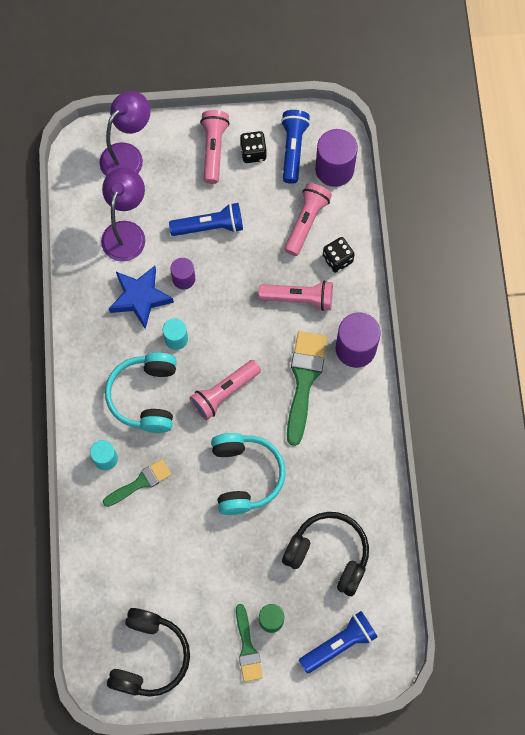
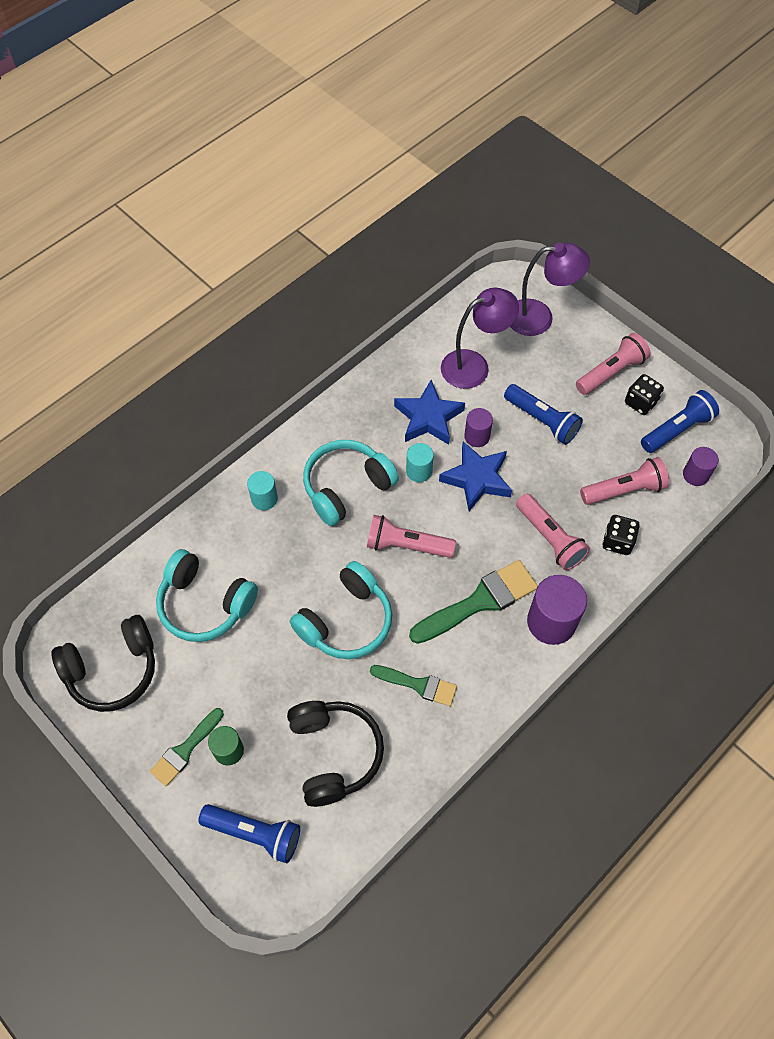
camera: 50 degrees right, 10 degrees down
green brush [103,459,172,507] -> green brush moved to [370,665,457,706]
purple cylinder [315,129,358,187] -> purple cylinder [683,447,719,486], size x0.57
none -> turquoise headphones [156,549,258,642]
none -> blue star [439,442,512,511]

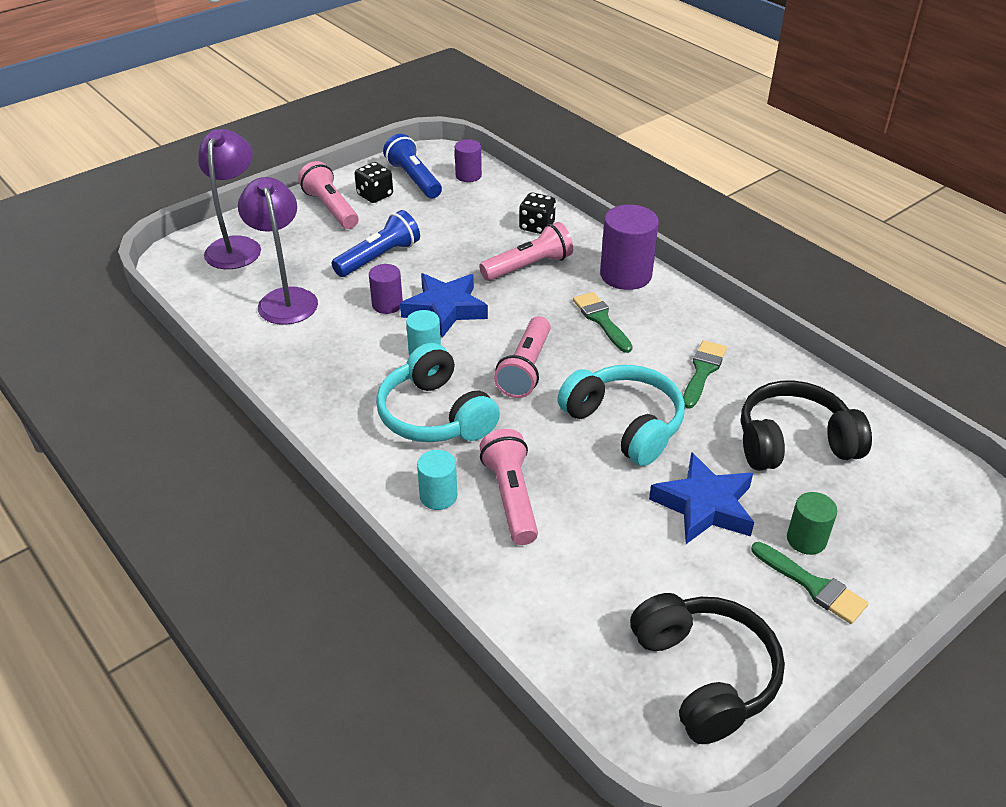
camera: 85 degrees left, 20 degrees down
turquoise headphones [156,549,258,642] -> none
blue flashlight [198,804,300,863] -> none
blue star [394,380,465,445] -> blue star moved to [649,452,754,544]
green brush [409,560,538,644] -> green brush [573,292,633,353], size x0.61
pink flashlight [580,457,669,505] -> pink flashlight moved to [479,429,538,545]

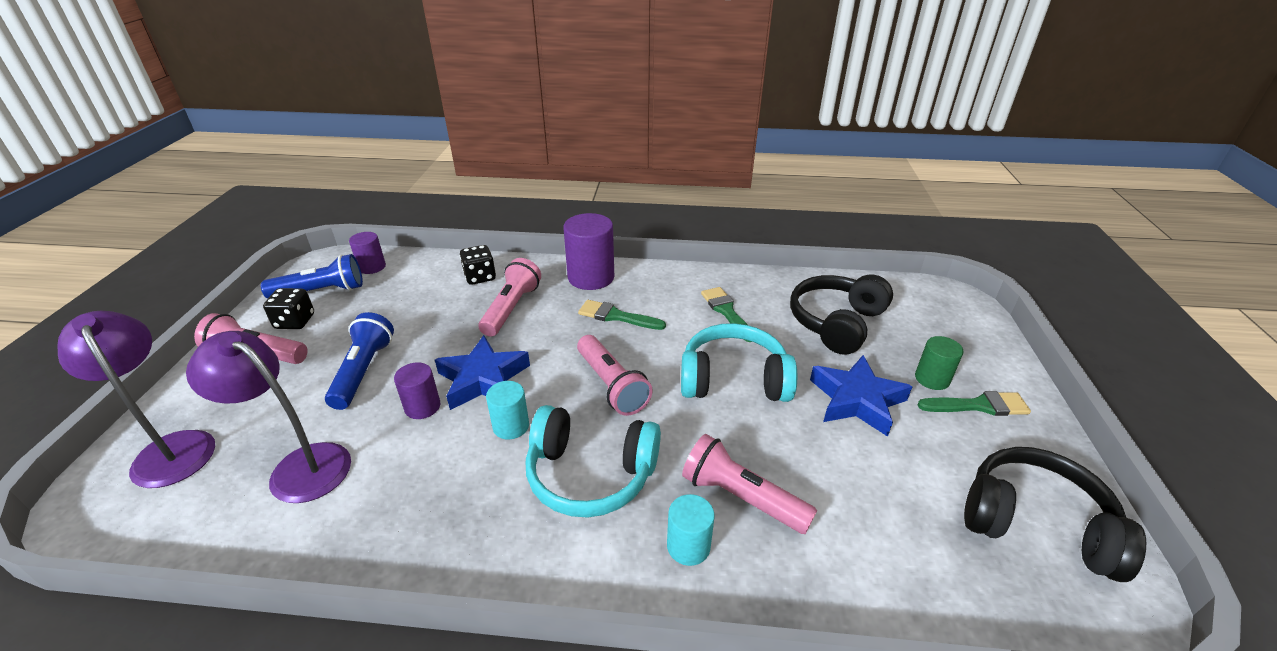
camera: 45 degrees left, 5 degrees down
blue flashlight [383,134,442,199] -> blue flashlight turned 150 degrees clockwise [261,254,363,298]

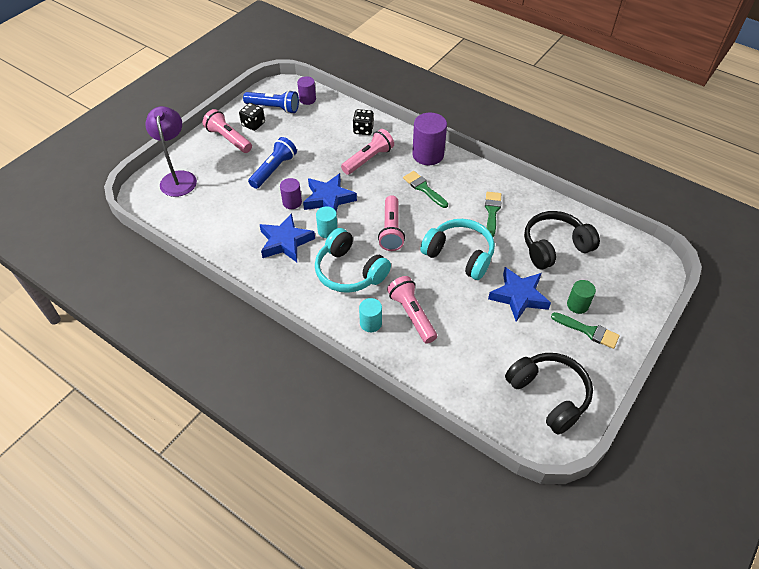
camera: 30 degrees right, 15 degrees up
purple lamp [186,331,351,503] -> none
none -> blue star [260,213,315,262]

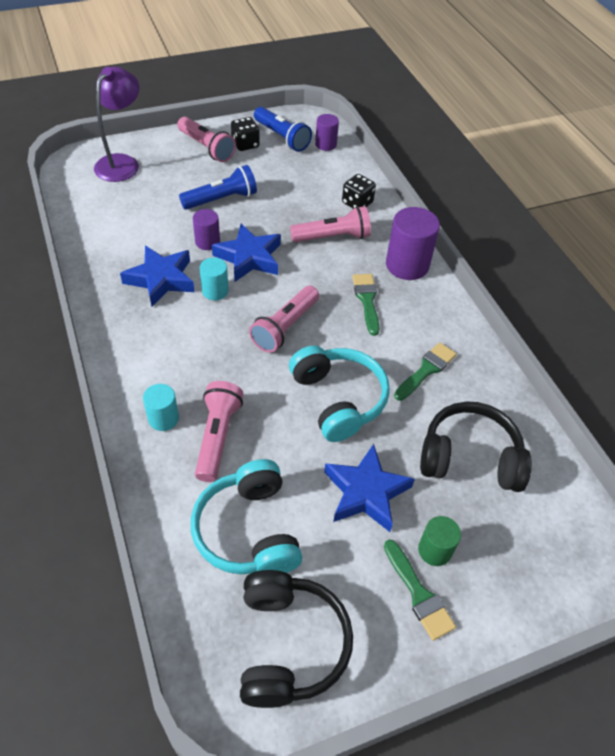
camera: 30 degrees right, 0 degrees up
pink flashlight [203,109,252,153] -> pink flashlight turned 150 degrees clockwise [177,117,236,162]
turquoise headphones [315,228,391,293] -> turquoise headphones moved to [191,459,302,574]

